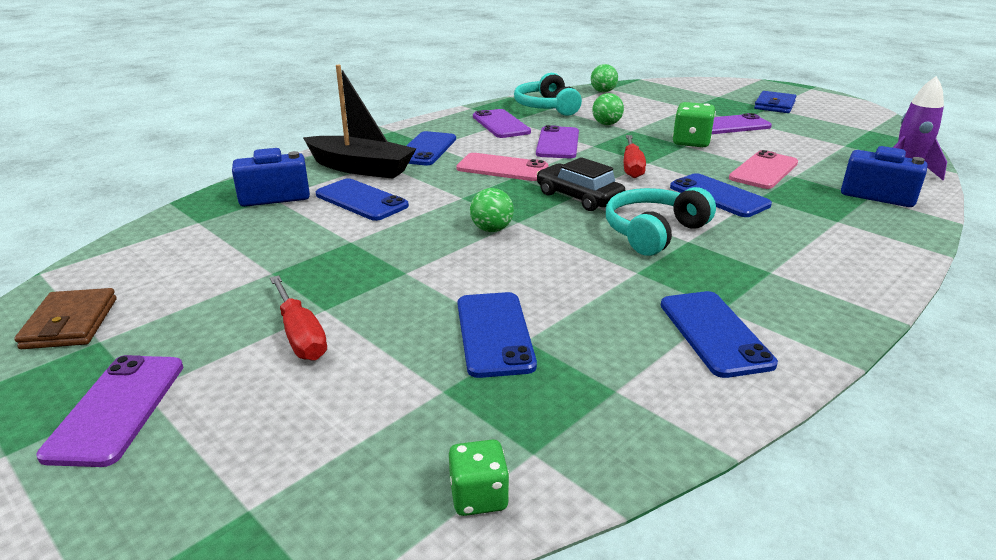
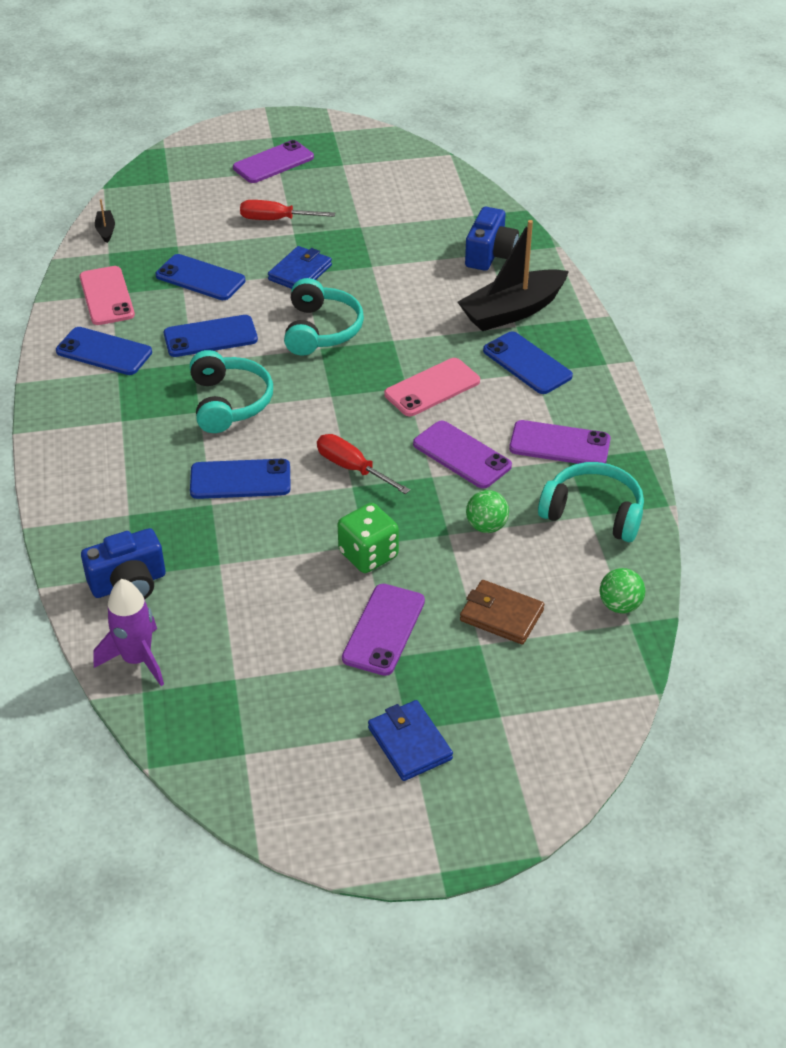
camera: 125 degrees right, 15 degrees up
brown wallet [14,288,117,349] -> brown wallet moved to [460,580,544,645]
purple phone [36,355,183,467] -> purple phone turned 75 degrees counterclockwise [233,140,314,183]
blue phone [316,178,409,221] -> blue phone moved to [164,315,258,357]
green dice [449,439,509,516] -> black boat [95,199,115,243]
green ball [470,188,514,232] -> turquoise headphones [284,278,364,356]
black car [537,157,625,211] -> none
pink phone [729,150,798,189] -> pink phone moved to [79,266,135,325]
none -> blue wallet [268,246,332,289]

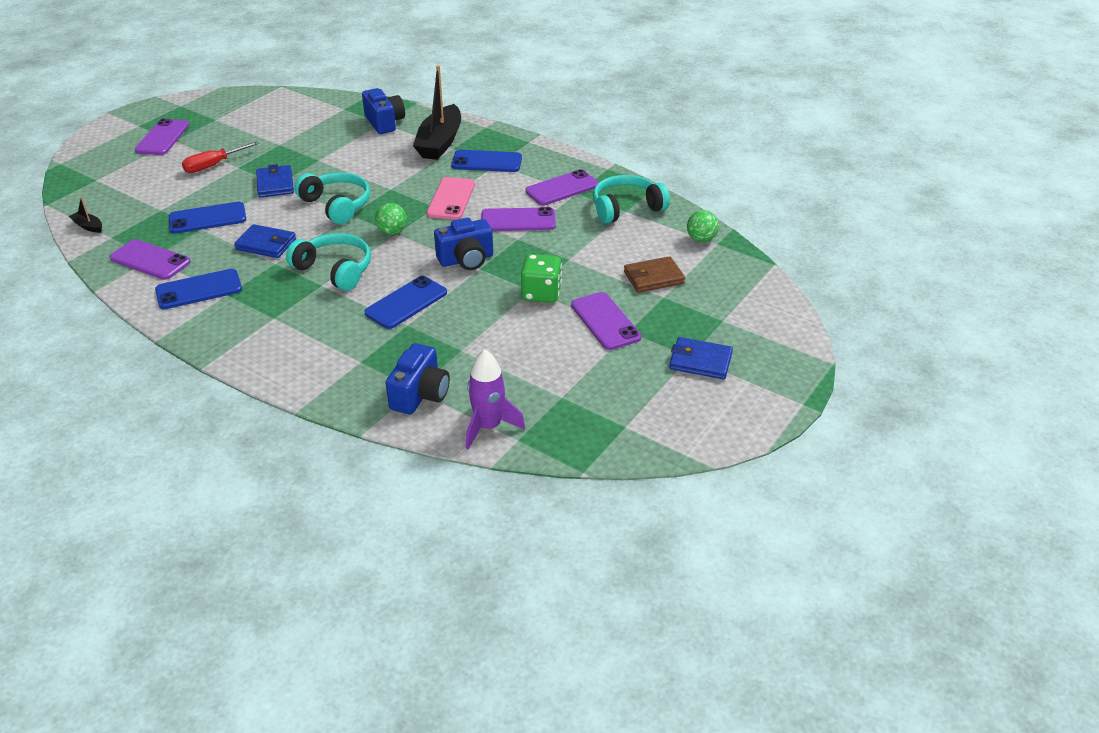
camera: 45 degrees left, 5 degrees down
pink phone [79,266,135,325] -> purple phone [110,239,191,280]
blue phone [164,315,258,357] -> blue wallet [234,224,296,258]
red screwdriver [317,434,410,494] -> blue camera [434,218,493,270]
green ball [466,490,509,533] -> green ball moved to [375,203,407,235]

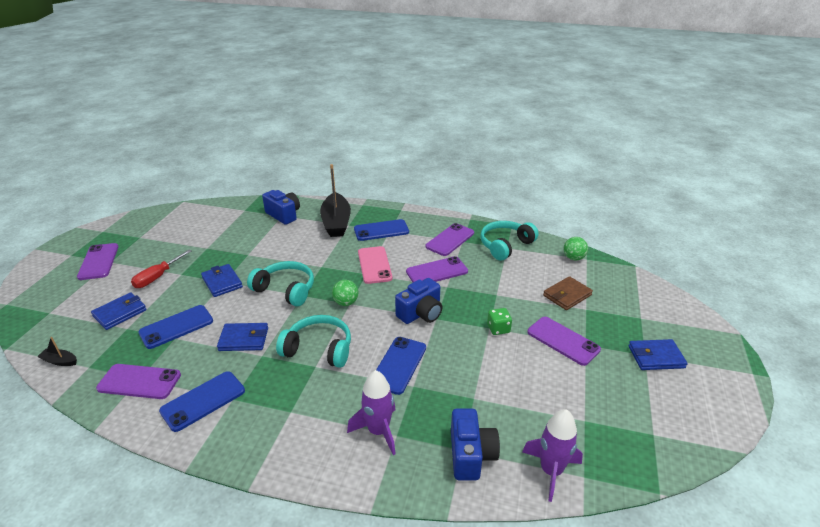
camera: 20 degrees left, 5 degrees down
green dice [521,254,562,303] -> green dice [487,308,512,335], size x0.65
none -> blue wallet [91,292,147,330]
none -> purple rocket [347,370,396,455]

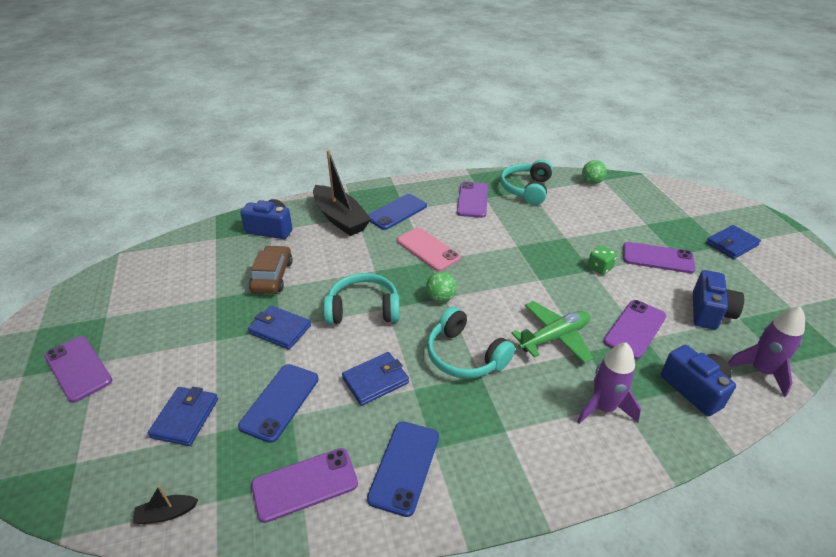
camera: 30 degrees left, 5 degrees up
red screwdriver [131,250,192,288] -> none
turquoise headphones [276,315,351,368] -> turquoise headphones turned 120 degrees counterclockwise [427,307,515,379]
blue phone [376,337,426,395] -> green plane [511,301,593,363]
blue camera [395,278,443,324] -> blue camera moved to [693,270,744,330]
purple phone [406,256,468,282] -> purple phone moved to [603,300,667,359]
brown wallet [543,276,593,310] -> none
none -> brown car [249,245,293,294]

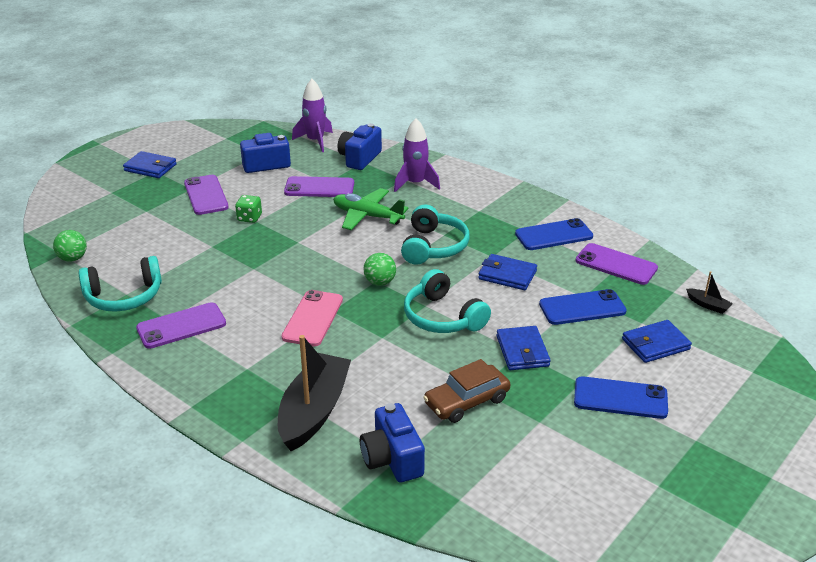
camera: 125 degrees left, 5 degrees down
purple phone [44,336,112,403] -> none
blue phone [368,194,427,230] -> blue phone moved to [574,376,668,419]

